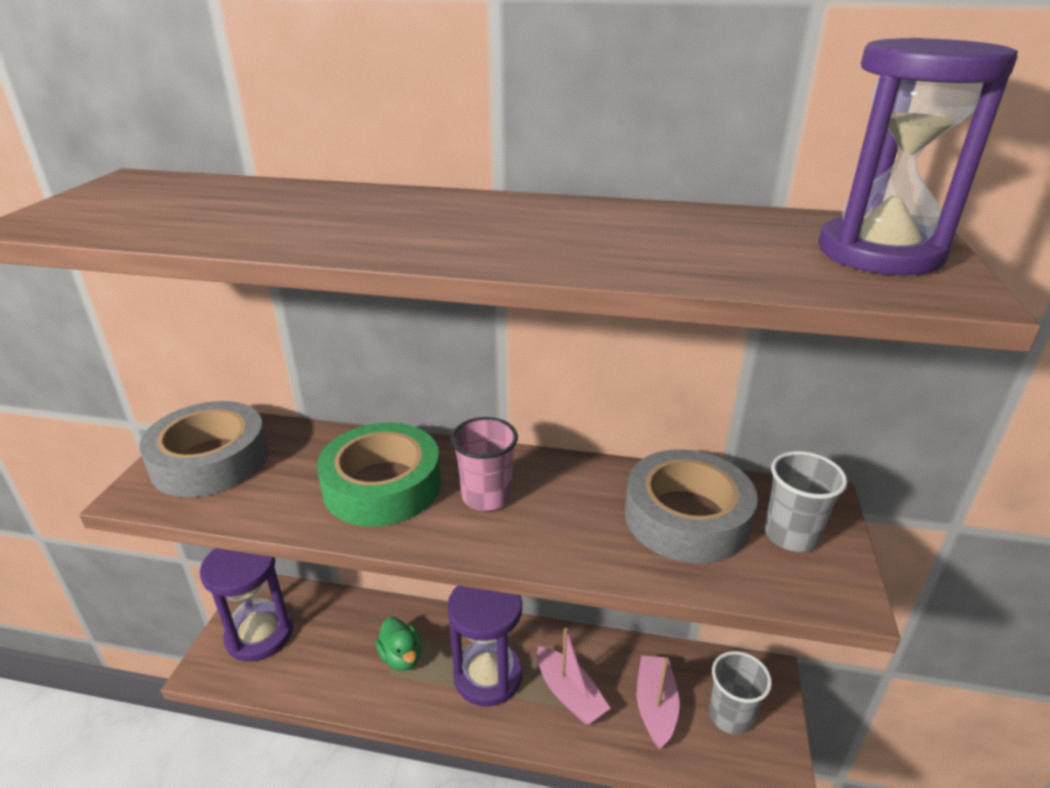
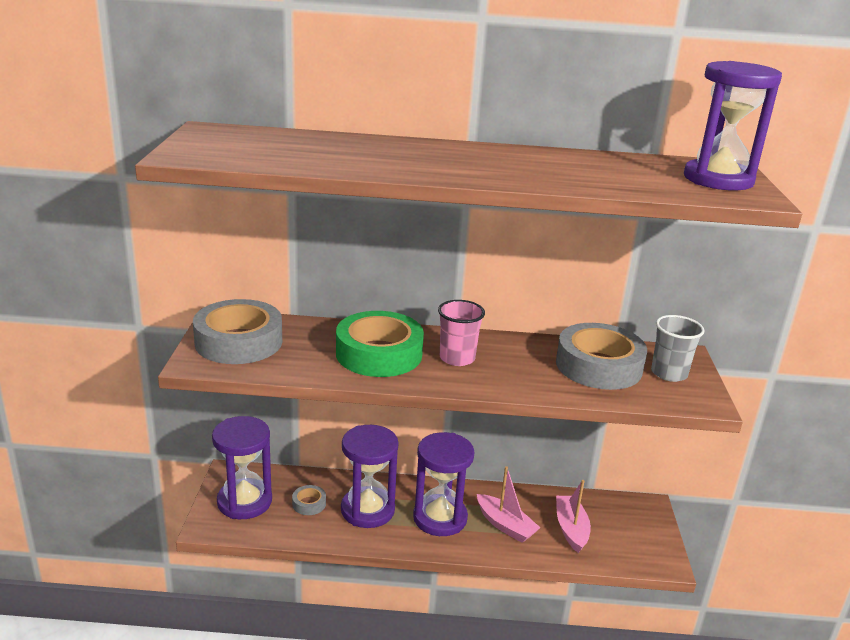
camera: 10 degrees left, 5 degrees down
green duck [376,617,421,671] -> purple hourglass [341,425,399,528]
grey cup [709,651,772,735] -> none
none -> grey tape [292,485,326,515]

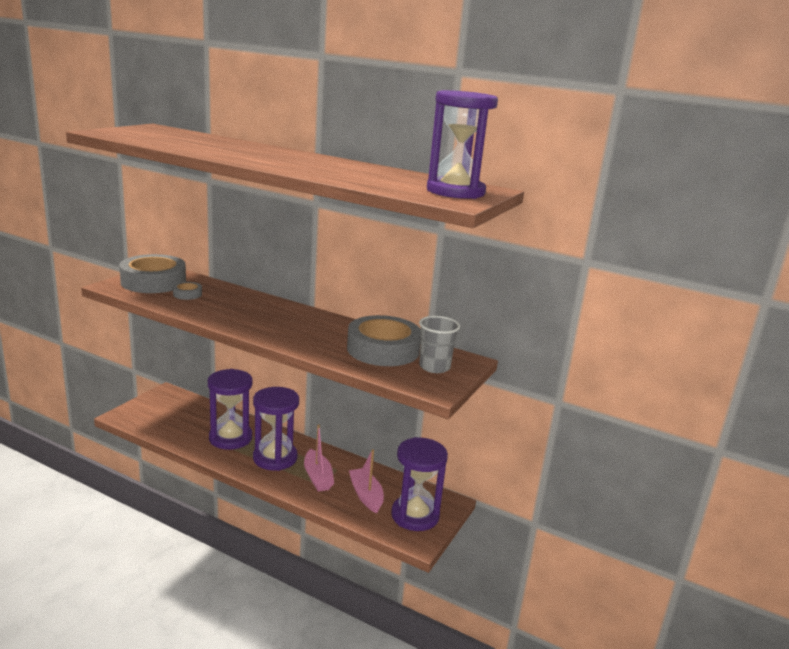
camera: 25 degrees right, 5 degrees down
purple hourglass [212,416,272,519] -> purple hourglass moved to [391,437,448,531]
grey tape [292,485,326,515] -> grey tape moved to [173,282,202,300]
green tape [336,311,424,377] -> none
pink cup [438,300,485,366] -> none
pink boat [556,480,591,553] -> pink boat turned 45 degrees counterclockwise [349,449,384,513]

